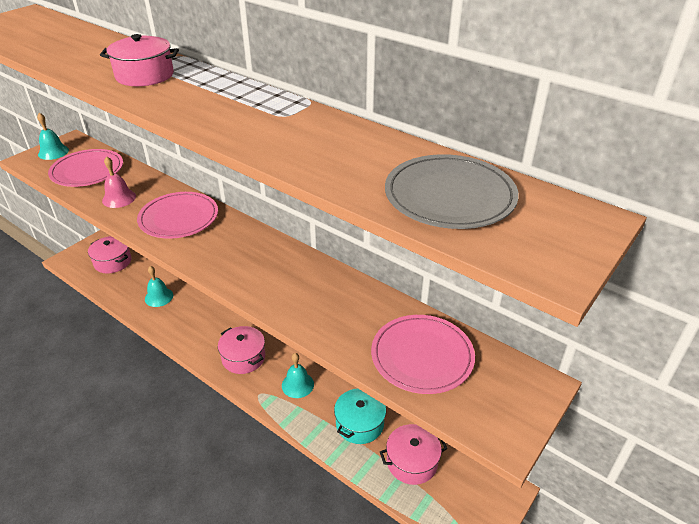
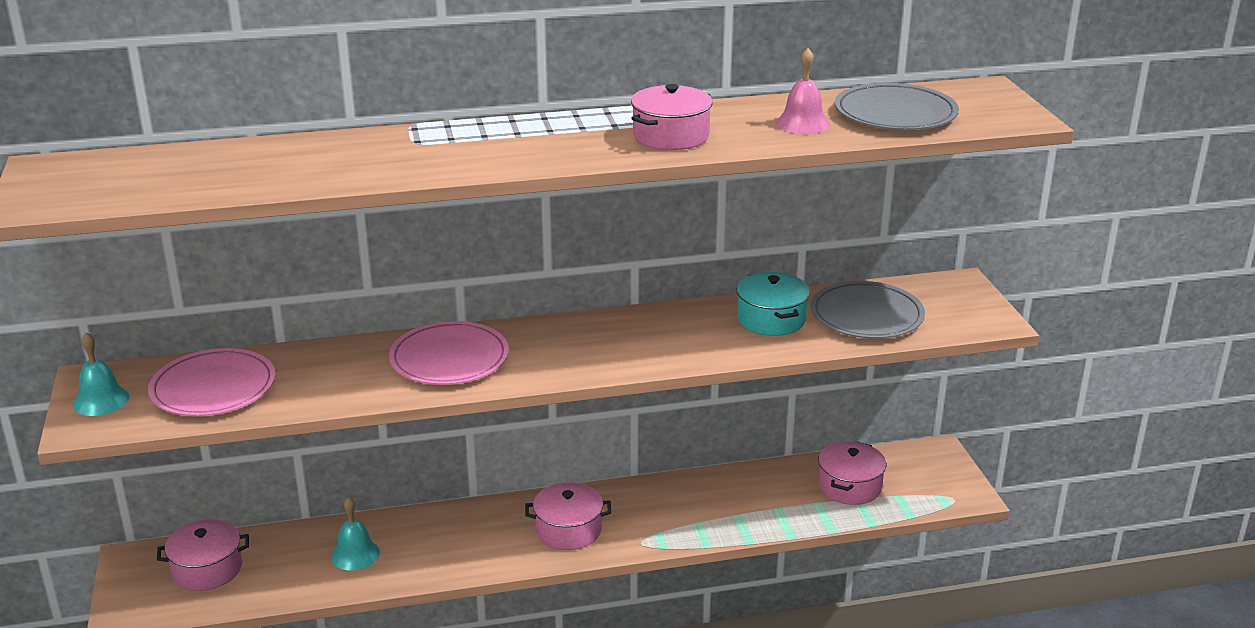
camera: 50 degrees left, 10 degrees down
pink pot [100,34,179,86] -> pink pot moved to [631,84,713,150]
pink bell [102,156,136,208] -> pink bell moved to [776,48,830,134]
turquoise bell [282,353,314,398] -> none
turquoise pot [334,389,386,444] -> turquoise pot moved to [736,272,810,336]
pink plate [371,315,475,394] -> grey plate [811,281,925,339]

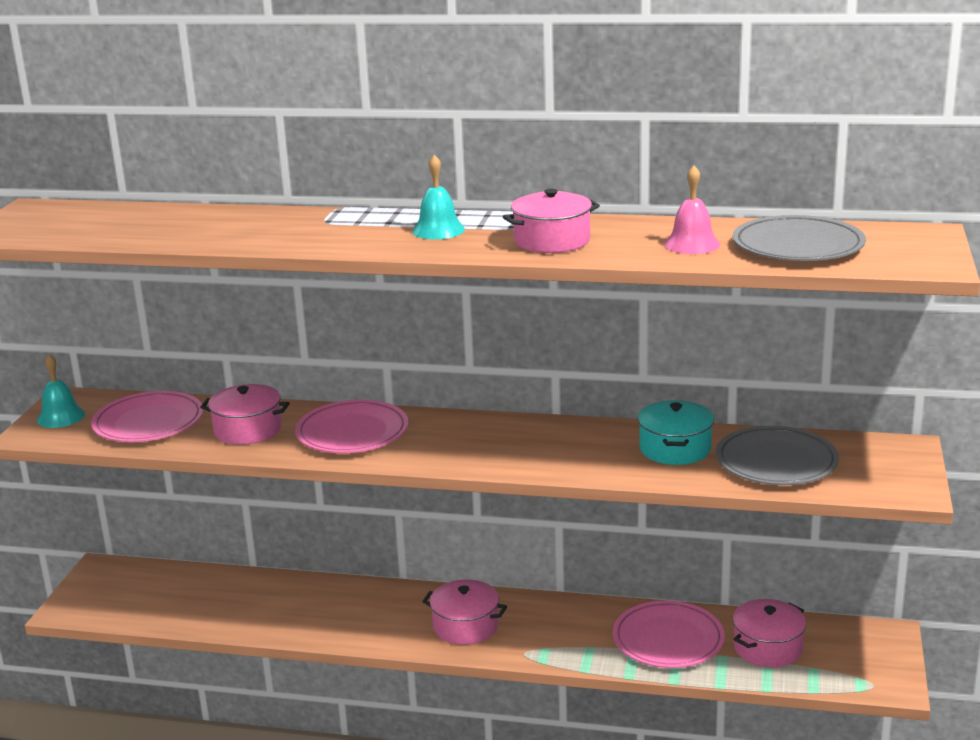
camera: 25 degrees right, 5 degrees down
pink pot [157,519,249,591] -> pink pot moved to [200,384,290,445]
turquoise bell [331,497,380,571] -> turquoise bell moved to [412,155,465,239]
none -> pink plate [613,601,725,668]

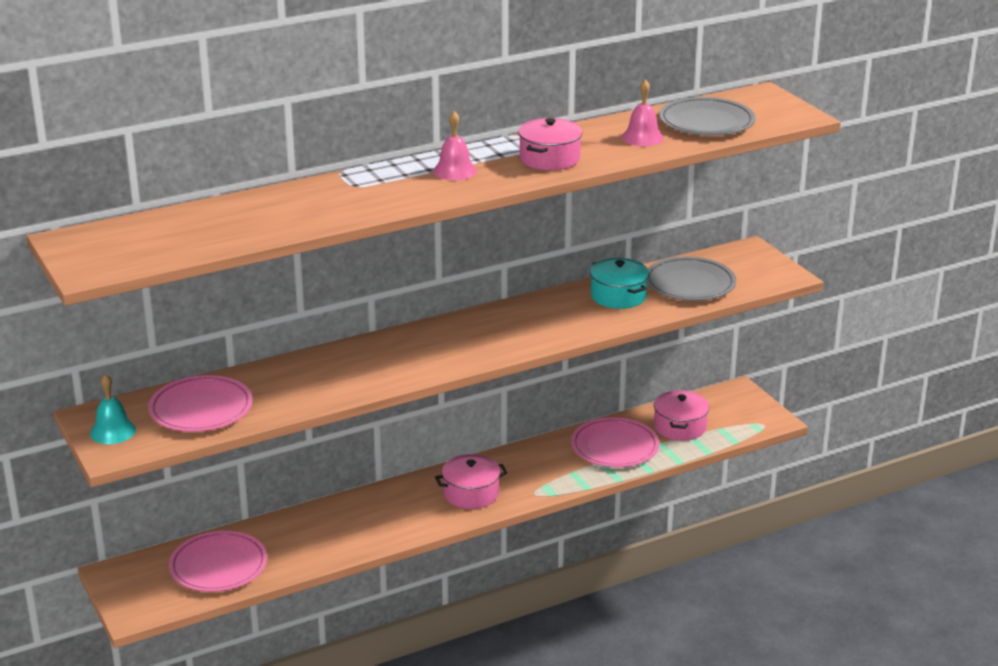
camera: 40 degrees left, 5 degrees up
pink pot [200,384,290,445] -> none
pink plate [295,400,408,453] -> pink plate moved to [169,531,267,592]
turquoise bell [412,155,465,239] -> pink bell [433,111,477,180]

